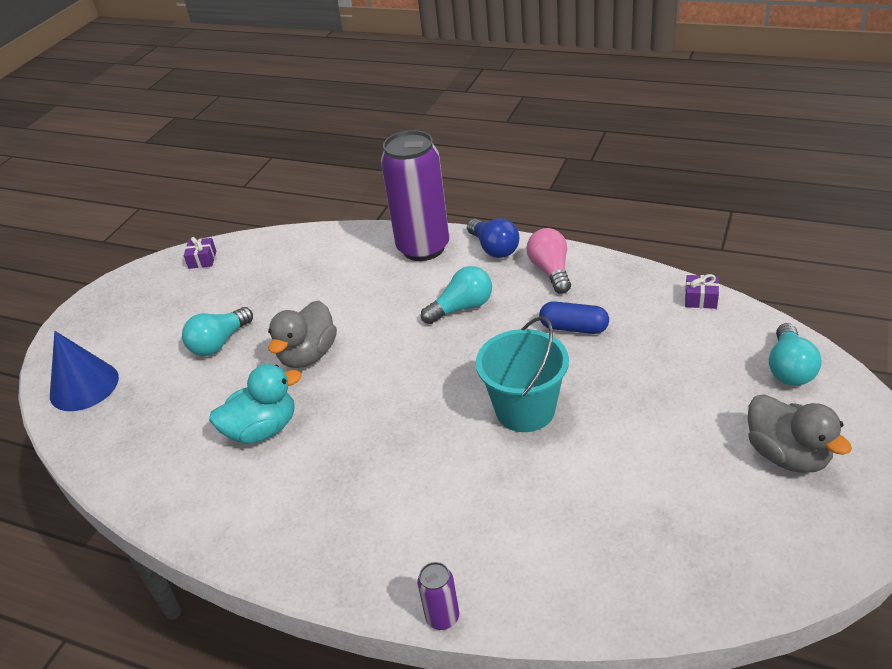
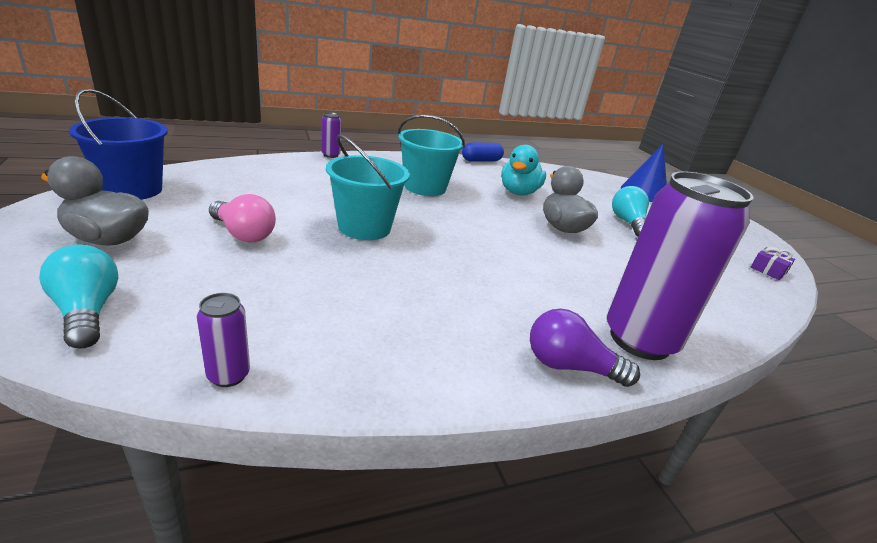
camera: 130 degrees right, 10 degrees down
turquoise light bulb [421,266,492,324] -> none
blue light bulb [467,218,519,258] -> purple light bulb [530,309,640,387]
pink light bulb [527,228,571,294] -> pink light bulb moved to [209,194,276,242]
blue capsule [539,301,609,334] -> blue capsule moved to [462,143,504,162]
purple gift [685,274,719,309] -> purple can [197,293,250,387]
none -> blue bucket [69,89,168,200]
none -> turquoise bucket [398,115,465,196]

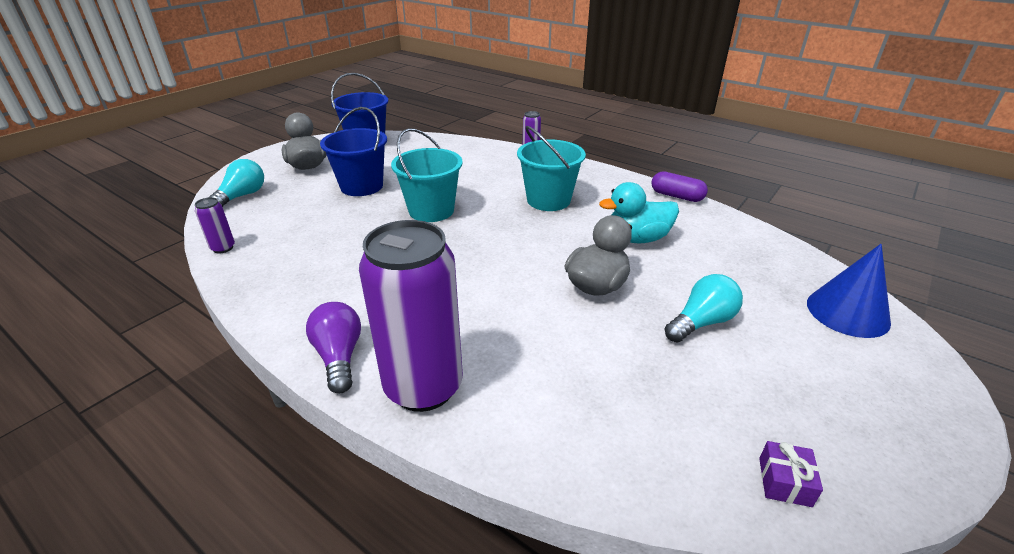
camera: 60 degrees right, 5 degrees up
pink light bulb [209,194,276,242] -> blue bucket [320,107,387,196]
blue capsule [462,143,504,162] -> purple capsule [651,171,708,202]

